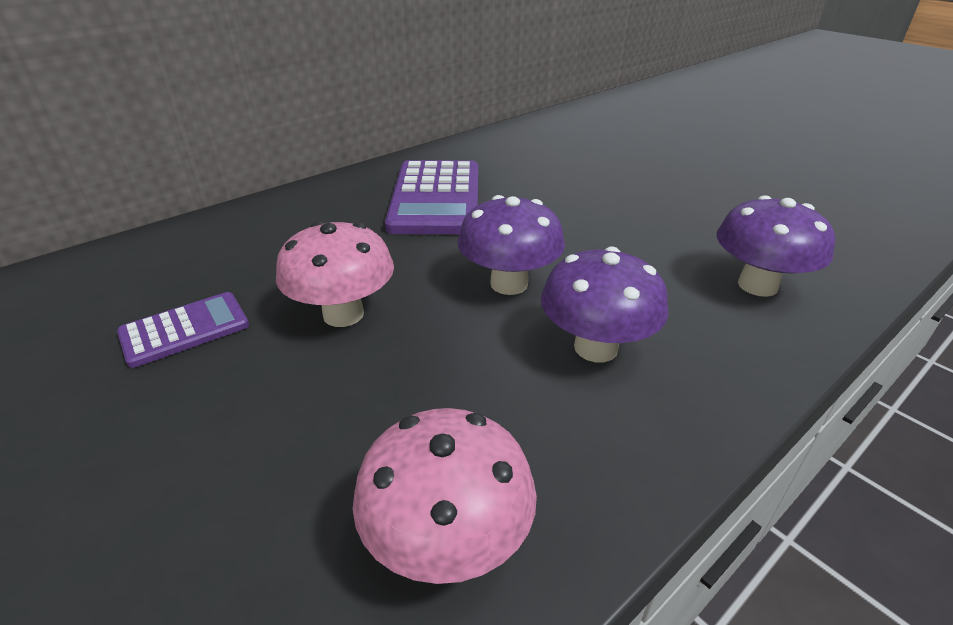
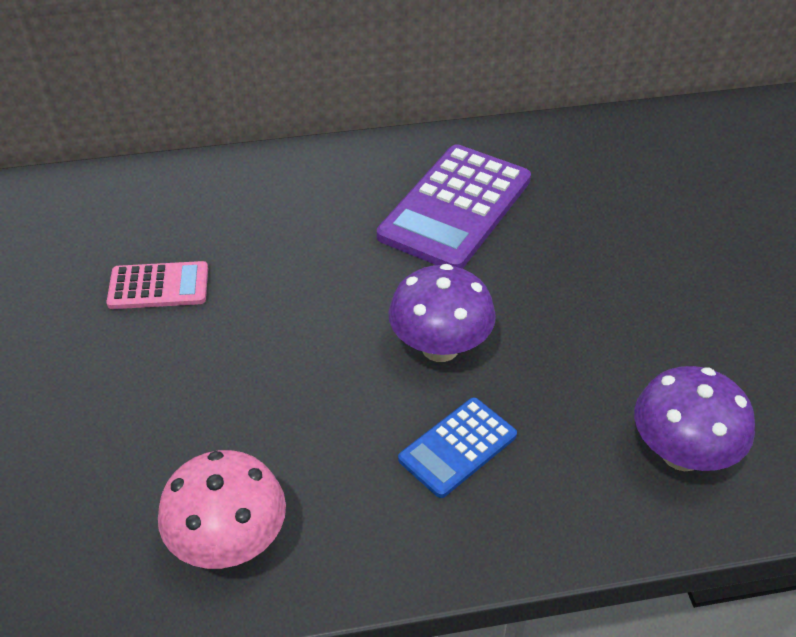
camera: 30 degrees right, 10 degrees up
purple calculator [117,292,249,368] -> pink calculator [107,261,208,309]
pink mushroom [276,221,394,327] -> none
purple mushroom [541,247,668,362] -> blue calculator [398,398,517,498]

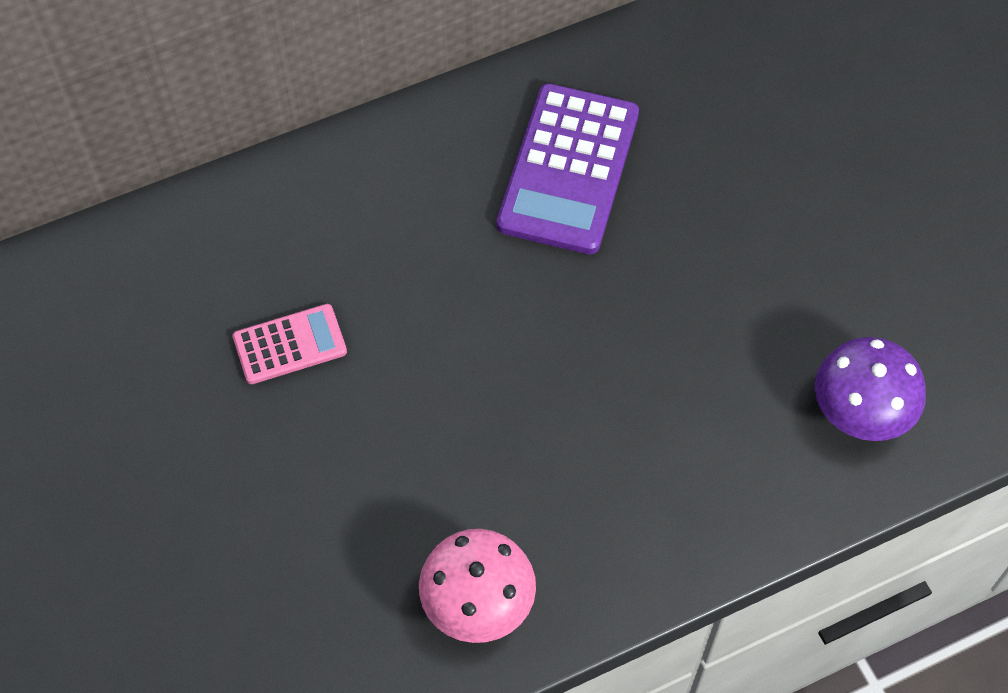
camera: 15 degrees left, 15 degrees up
purple mushroom [388,264,496,362] -> none
blue calculator [398,398,517,498] -> none

